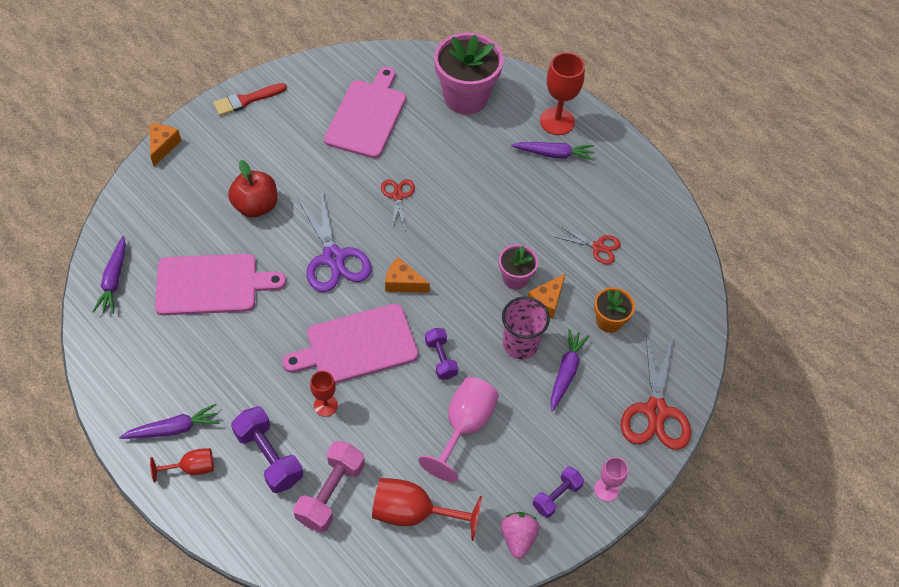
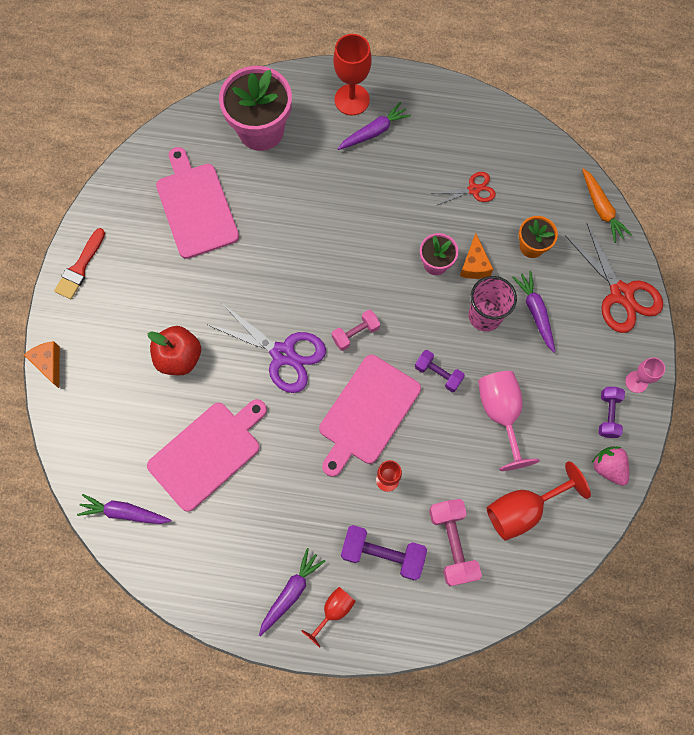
camera: 35 degrees left, 15 degrees up
purple carrot [92,236,126,314] -> purple carrot turned 135 degrees clockwise [77,494,171,524]
red scissors [381,179,415,231] -> none
orange cheese [385,257,430,293] -> pink dumbbell [332,310,380,351]
none -> orange carrot [582,168,632,243]

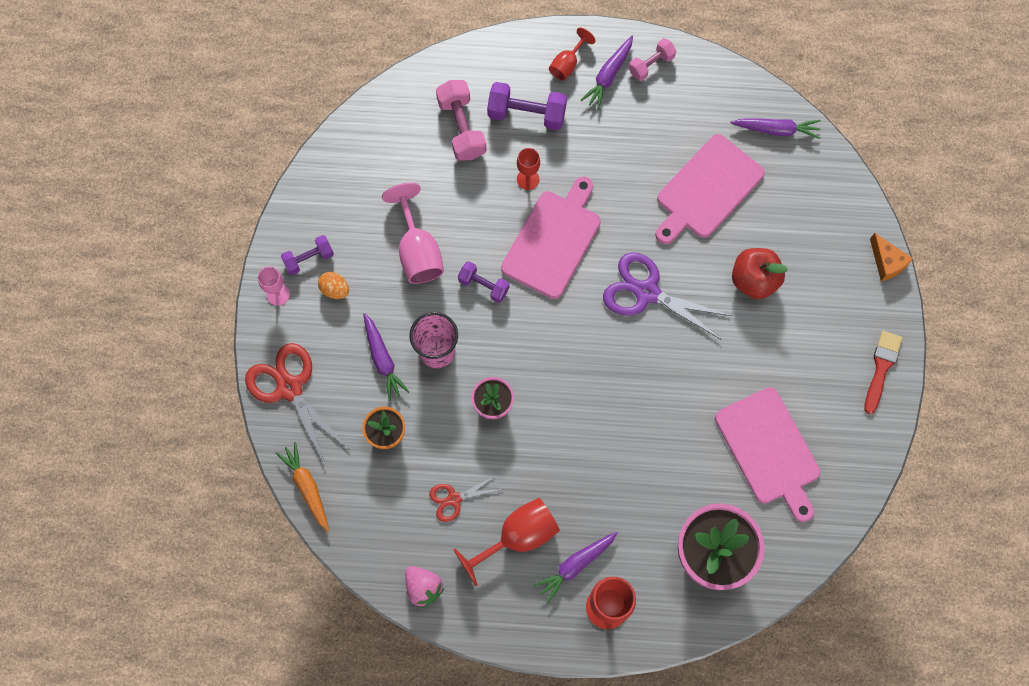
camera: 175 degrees right, 0 degrees up
pink dumbbell [332,310,380,351] -> pink dumbbell moved to [629,38,677,81]
orange cheese [460,233,493,279] -> none
red goblet [486,461,591,541] -> red goblet moved to [453,498,560,586]
pink strawberry [592,446,629,486] -> pink strawberry moved to [405,566,444,608]
purple dumbbell [599,387,625,438] -> purple dumbbell turned 60 degrees clockwise [281,235,334,275]
none -> orange egg [318,272,349,299]

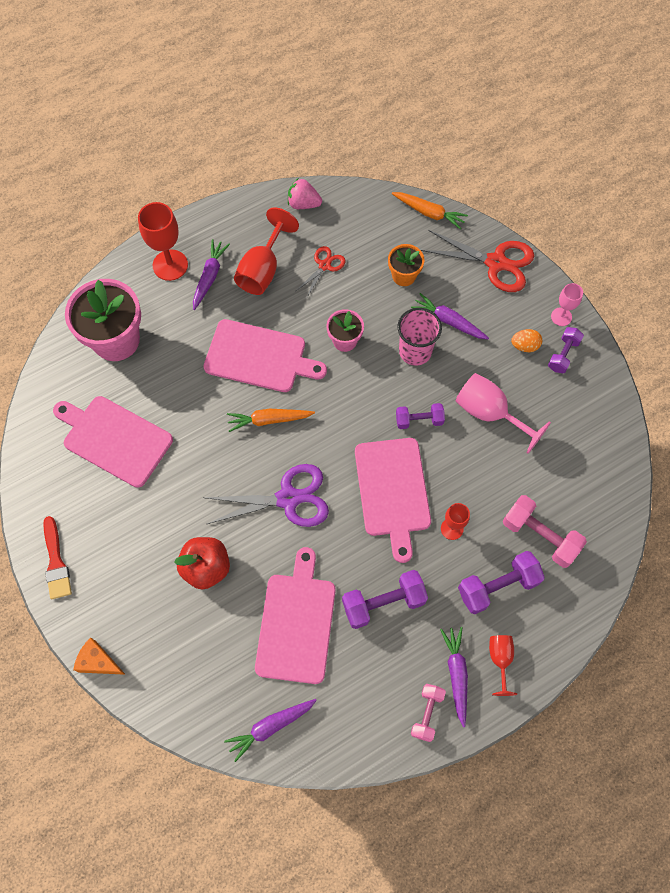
camera: 145 degrees right, 5 degrees down
none -> pink cutting board [203,319,327,392]
none -> orange carrot [227,409,315,432]
none -> purple dumbbell [342,570,428,629]

